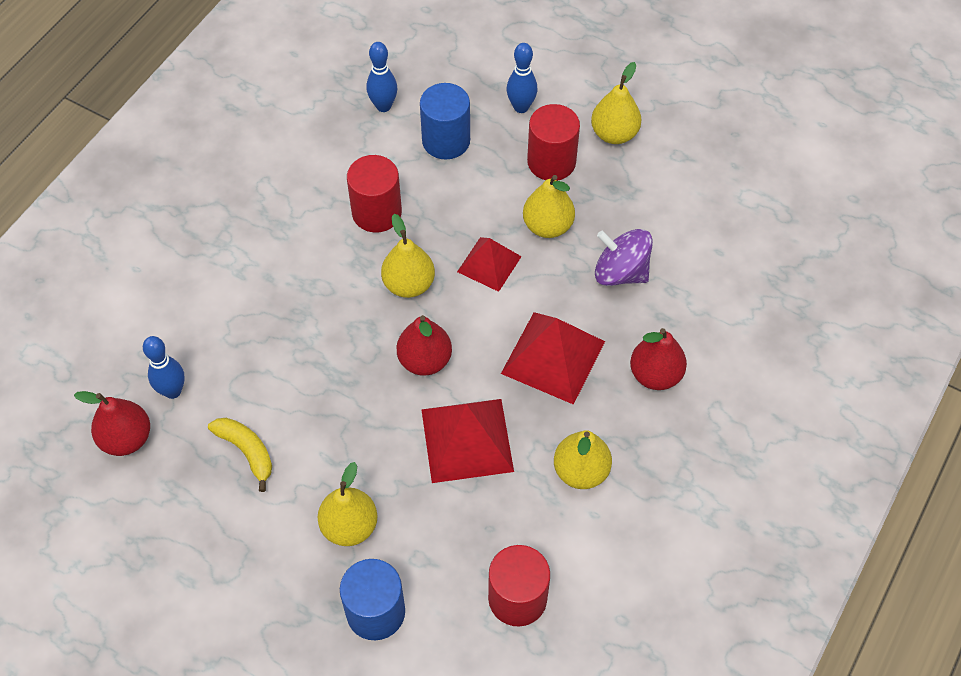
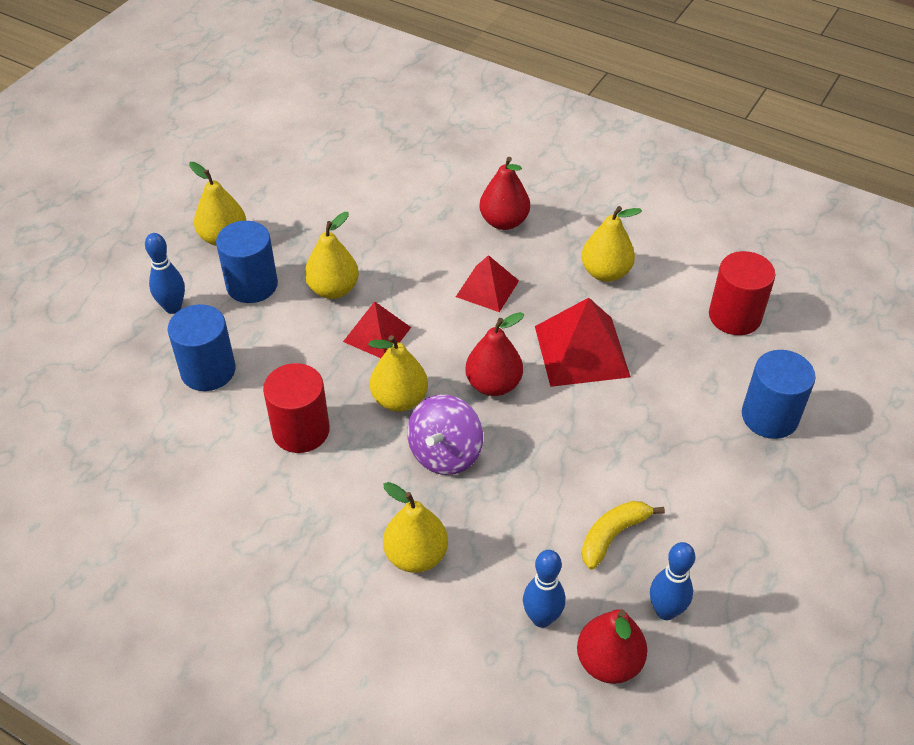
camera: 90 degrees left, 10 degrees down
yellow pear [318,462,377,546] -> yellow pear moved to [383,482,448,573]
blue bowling pin [367,42,397,112] -> blue bowling pin moved to [650,542,695,620]
red pyramid [501,312,605,405] -> red pyramid [456,255,519,312], size x0.63
red cylinder [527,104,580,181] -> blue cylinder [216,221,278,303]
purple spinning top [595,229,653,286] -> purple spinning top moved to [407,395,483,475]

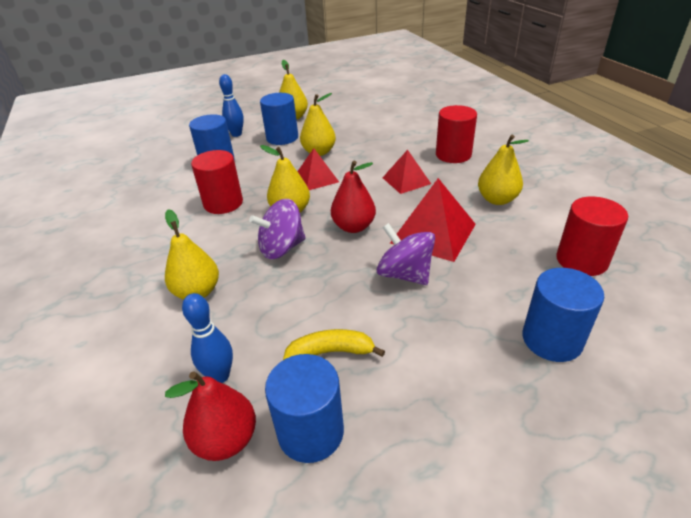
camera: 40 degrees right, 10 degrees down
red pear [479,157,530,230] -> red cylinder [436,105,477,163]
blue bowling pin [650,542,695,620] -> blue cylinder [265,354,344,463]
none -> purple spinning top [377,223,435,285]

